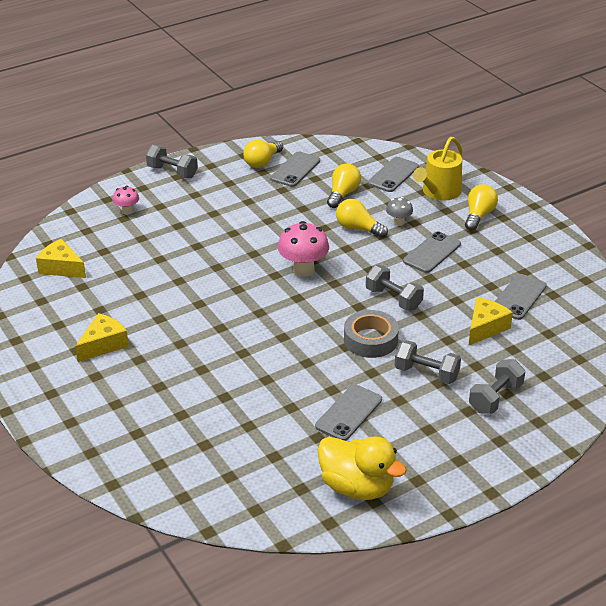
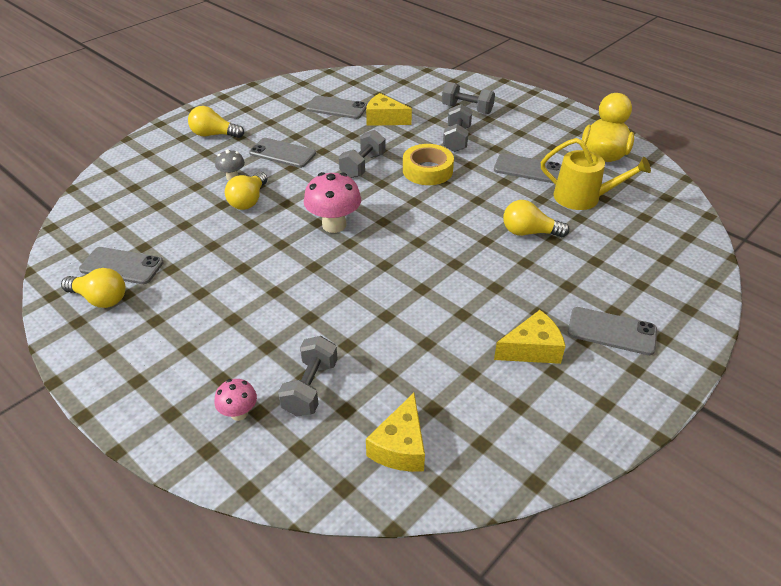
camera: 105 degrees left, 5 degrees up
yellow cheese [75,313,129,362] -> yellow cheese turned 135 degrees clockwise [494,310,565,364]
grey dumbbell [146,145,198,178] -> grey dumbbell moved to [278,336,338,417]
yellow light bulb [327,163,361,208] -> yellow light bulb moved to [503,200,569,237]
grey tape [344,310,399,358] -> yellow tape [403,144,454,185]
grey phone [368,157,419,192] -> grey phone moved to [568,307,657,355]
yellow watering can [413,137,463,201] -> yellow watering can moved to [541,138,651,210]

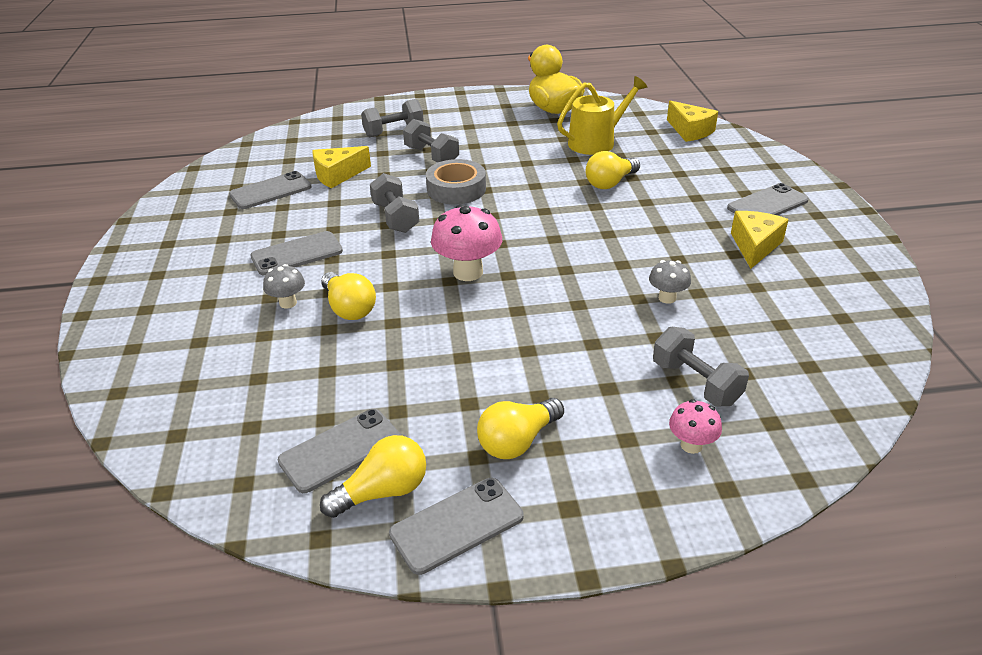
camera: 50 degrees left, 5 degrees down
yellow light bulb [188,106,244,138] -> yellow light bulb moved to [477,398,564,459]
yellow cheese [366,393,425,472] -> yellow cheese moved to [667,101,718,142]
yellow tape [403,144,454,185] -> grey tape [426,159,486,204]
grey phone [494,153,561,183] -> grey phone moved to [389,478,523,575]
none -> grey mushroom [649,260,691,304]

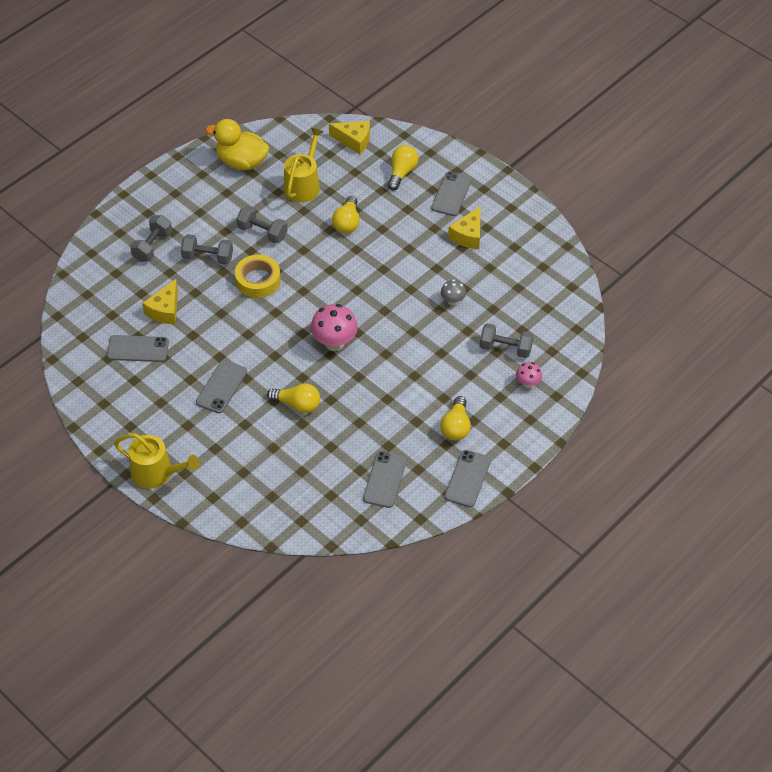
camera: 40 degrees left, 15 degrees up
grey phone [229,171,312,209] -> grey phone turned 75 degrees clockwise [107,335,169,362]
grey mushroom [263,264,305,308] -> none
yellow light bulb [320,435,426,518] -> yellow light bulb moved to [388,145,418,190]
grey dumbbell [370,173,419,233] -> grey dumbbell moved to [236,206,287,244]
grey tape [426,159,486,204] -> yellow tape [235,255,281,298]
yellow cheese [731,211,789,269] -> yellow cheese turned 135 degrees counterclockwise [448,206,481,249]
none -> yellow watering can [114,433,200,489]

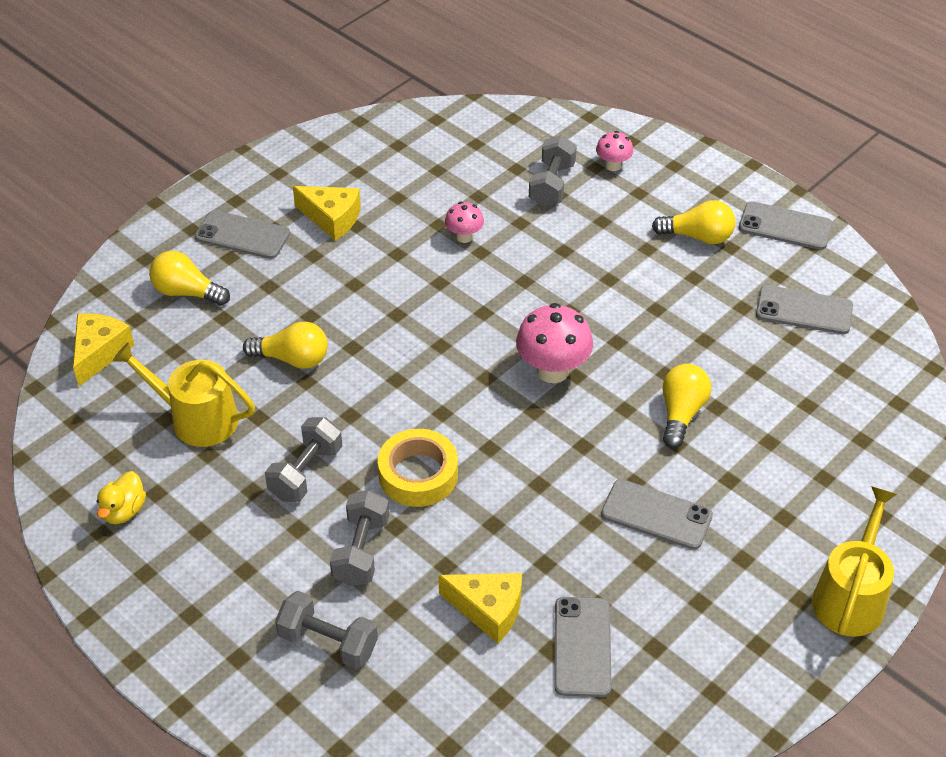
camera: 90 degrees left, 5 degrees down
yellow duck [206,119,269,170] -> yellow duck [97,471,146,524], size x0.52
grey mushroom [441,279,466,306] -> pink mushroom [445,202,484,243]

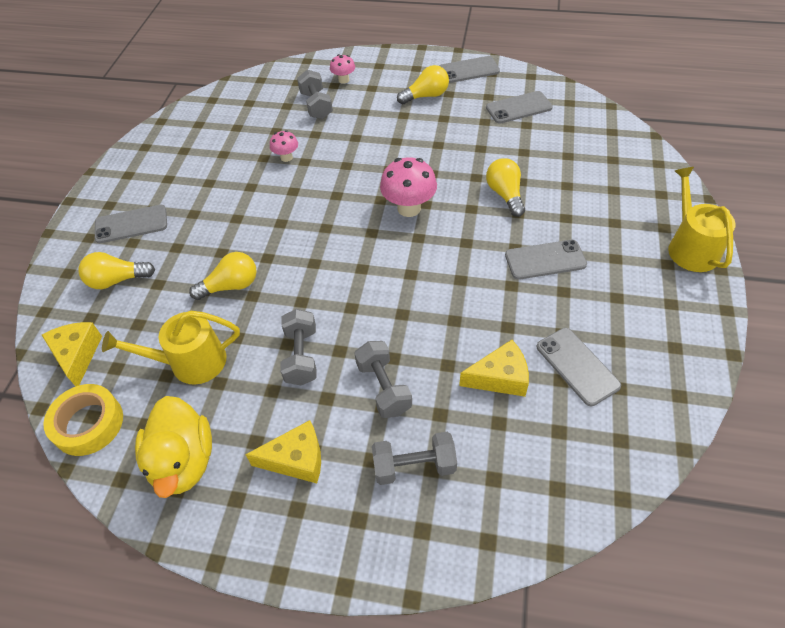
camera: 30 degrees left, 5 degrees up
yellow duck [97,471,146,524] -> yellow duck [135,396,212,498], size x1.91
yellow cheese [293,186,361,240] -> yellow cheese moved to [245,420,321,483]
yellow tape [378,429,458,507] -> yellow tape moved to [43,384,123,456]

